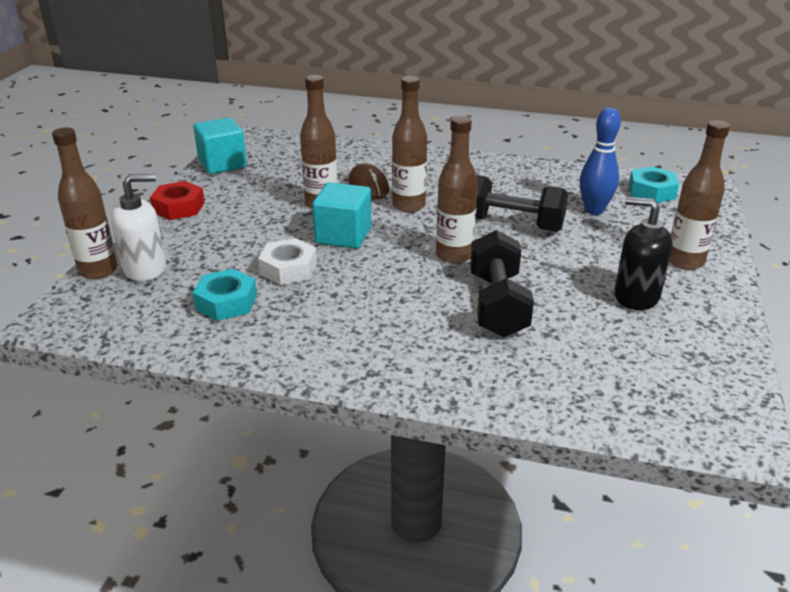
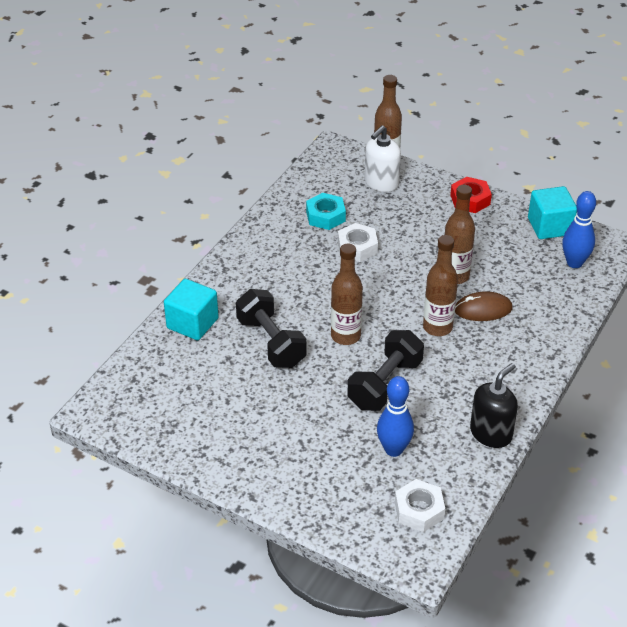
camera: 105 degrees right, 10 degrees up
white soap dispenser [111,174,166,281] -> white soap dispenser turned 45 degrees clockwise [365,125,401,192]
turquoise cube [312,182,371,249] -> turquoise cube moved to [164,279,219,340]
black dumbbell [470,230,534,337] -> black dumbbell turned 45 degrees clockwise [236,289,307,368]
black soap dispenser [614,197,673,310] -> black soap dispenser moved to [470,363,518,448]
turquoise nut [629,166,679,203] -> white nut [395,479,445,532]
brown bottle [669,120,730,270] -> none
none -> blue bowling pin [562,191,596,268]

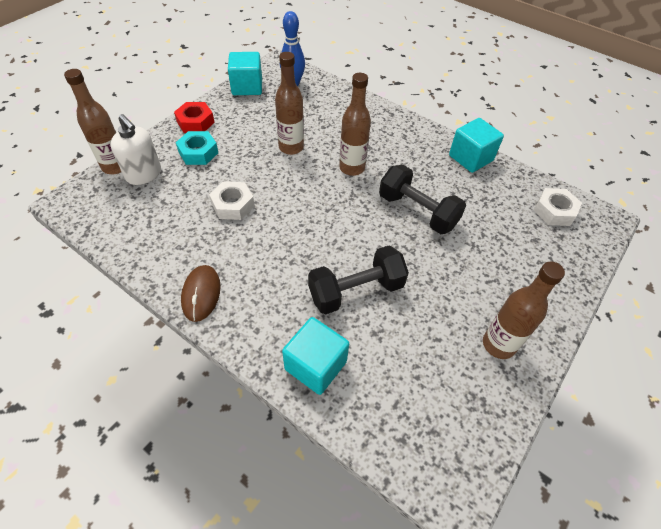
camera: 85 degrees left, 10 degrees up
turquoise nut [306,193,346,230] -> turquoise nut moved to [176,131,218,165]
brown bottle [331,244,363,345] -> brown bottle moved to [483,262,565,359]
blue bowling pin [377,376,414,457] -> none
brown mouse [455,291,512,321] -> brown mouse moved to [181,265,221,322]
black soap dispenser [470,363,518,448] -> turquoise cube [449,118,504,173]

